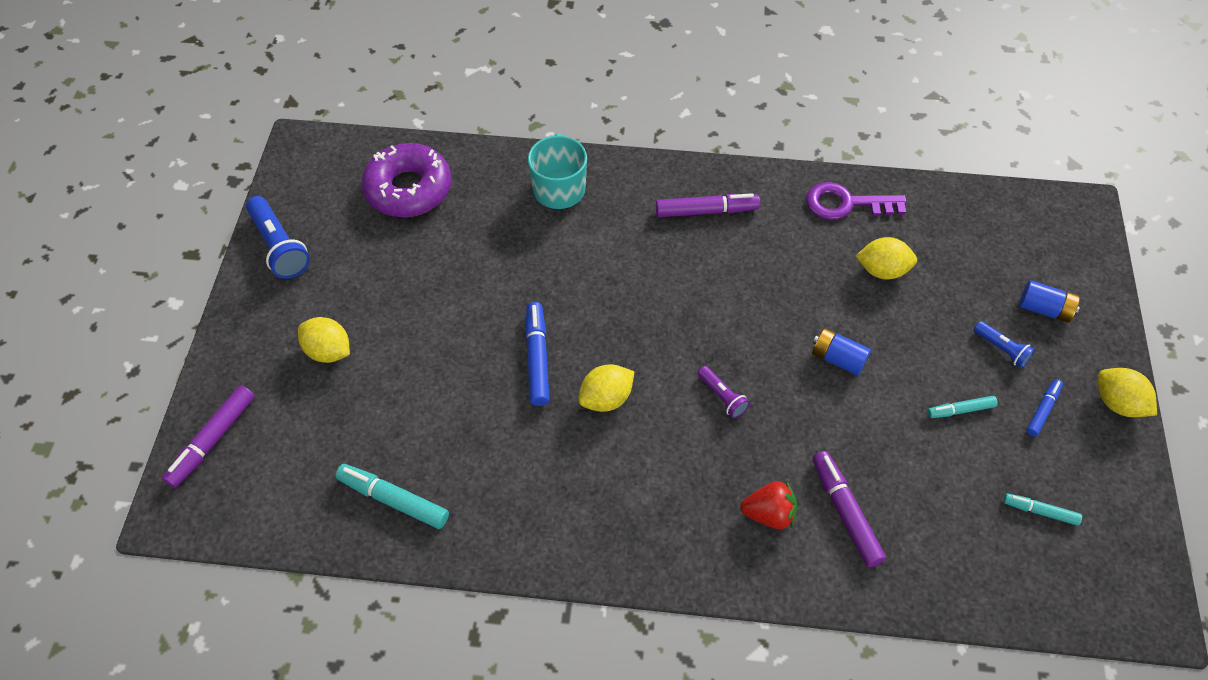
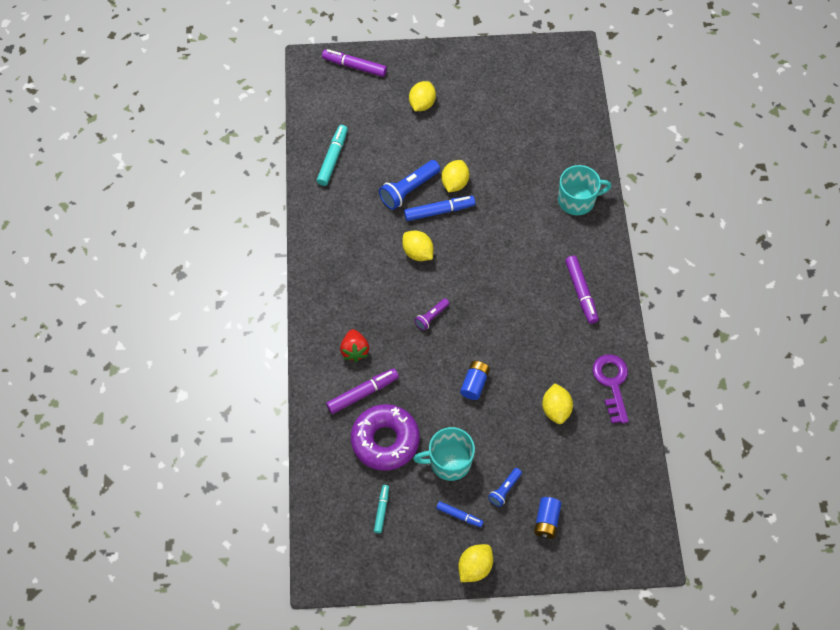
camera: 80 degrees right, 5 degrees up
blue flashlight [246,196,310,279] -> blue flashlight moved to [379,160,440,210]
purple donut [362,143,451,217] -> purple donut moved to [351,404,420,471]
turquoise marker [927,396,998,418] -> turquoise mug [413,427,475,481]
none -> yellow lemon [442,160,469,192]

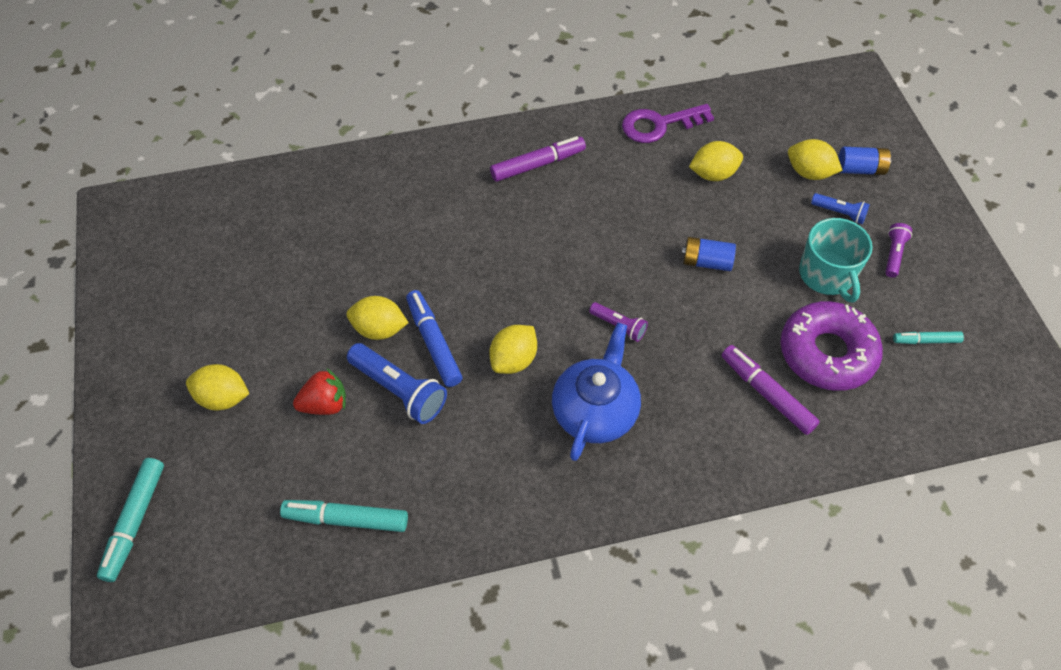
camera: 100 degrees left, 5 degrees down
purple marker [322,49,387,77] -> turquoise marker [97,458,164,582]
red strawberry [340,329,369,362] -> red strawberry moved to [293,369,346,415]
blue marker [436,501,484,527] -> purple flashlight [885,223,912,278]
yellow lemon [458,544,493,582] -> yellow lemon moved to [788,139,843,180]
turquoise mug [558,165,612,215] -> none
none -> blue teapot [552,322,641,461]

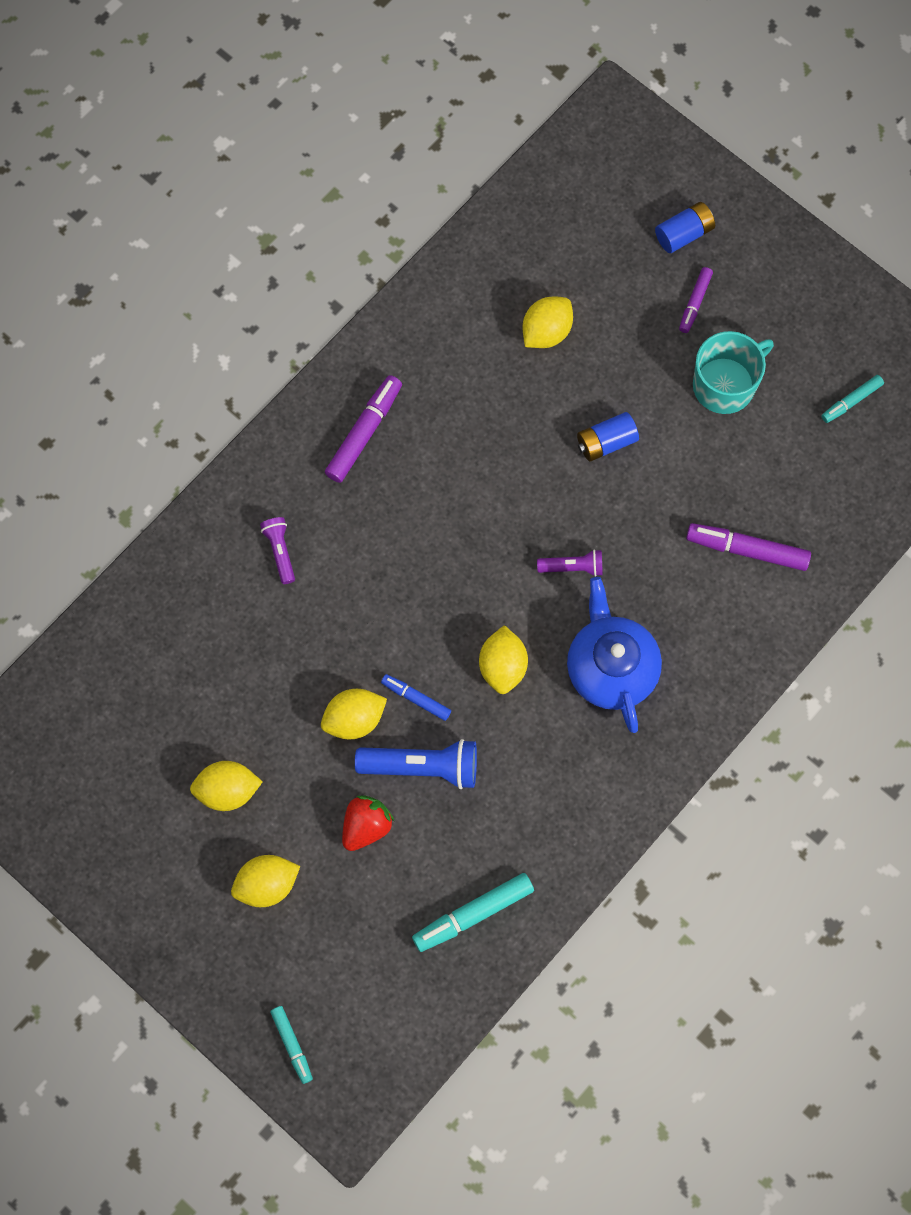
camera: 35 degrees left, 15 degrees up
turquoise marker [97,458,164,582] -> turquoise marker [270,1006,313,1084], size x0.60
blue marker [406,290,462,387] -> blue marker [381,674,451,721], size x0.60
purple key [622,104,714,143] -> none
purple donut [780,301,883,391] -> none
yellow lemon [788,139,843,180] -> yellow lemon moved to [190,761,262,811]
turquoise mug [799,218,873,303] -> turquoise mug turned 75 degrees counterclockwise [693,331,774,414]
blue flashlight [811,193,870,224] -> purple marker [679,267,713,333]
purple flashlight [885,223,912,278] -> purple flashlight moved to [260,517,295,584]

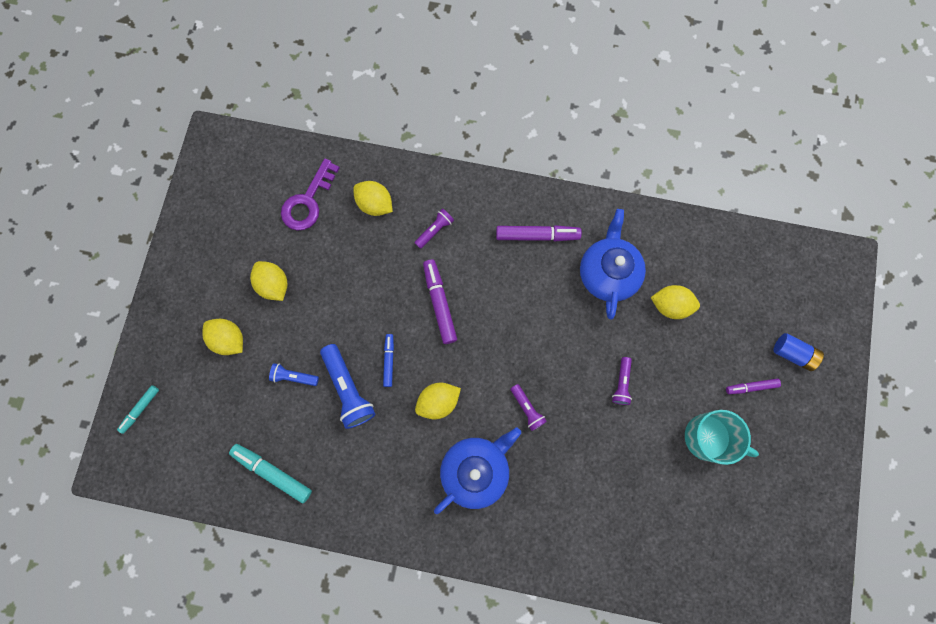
camera: 60 degrees right, 5 degrees up
yellow lemon [321,689,387,739] -> yellow lemon moved to [353,181,393,216]
red strawberry [342,796,394,851] -> blue flashlight [269,363,319,386]
blue battery [577,412,639,462] -> purple flashlight [612,357,632,405]
purple marker [686,523,811,571] -> purple marker moved to [423,259,457,344]
turquoise marker [821,375,884,423] -> none
none -> purple key [281,158,340,231]
none -> blue teapot [580,209,646,320]

